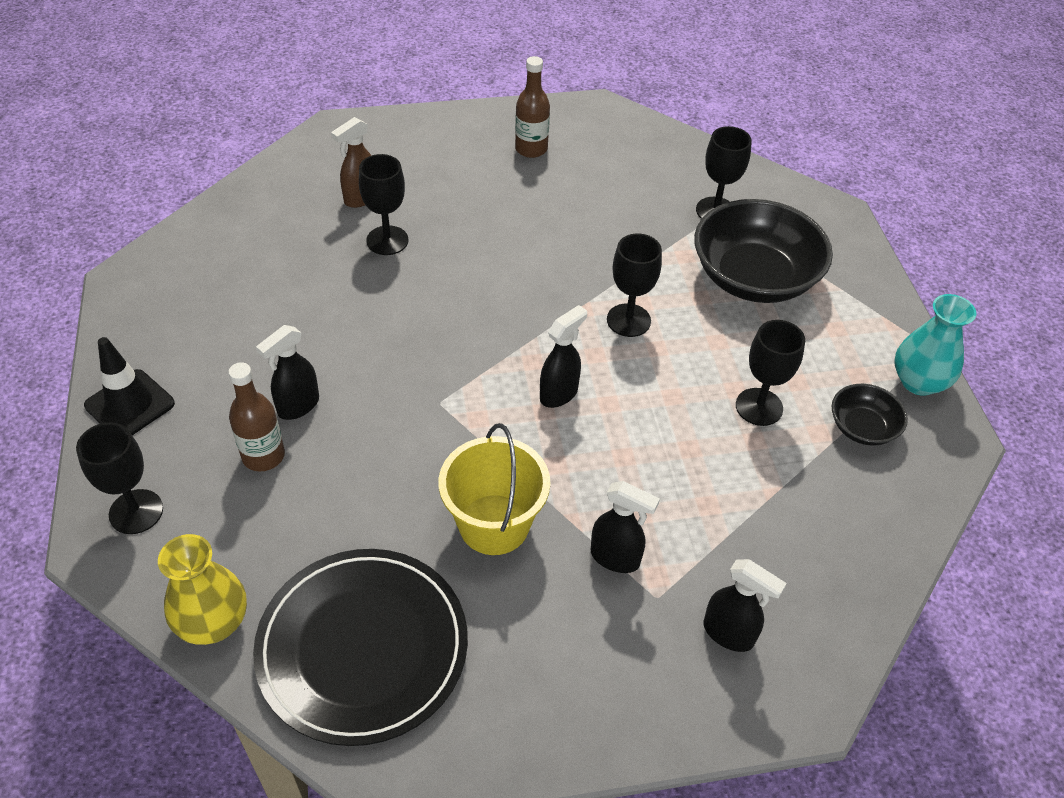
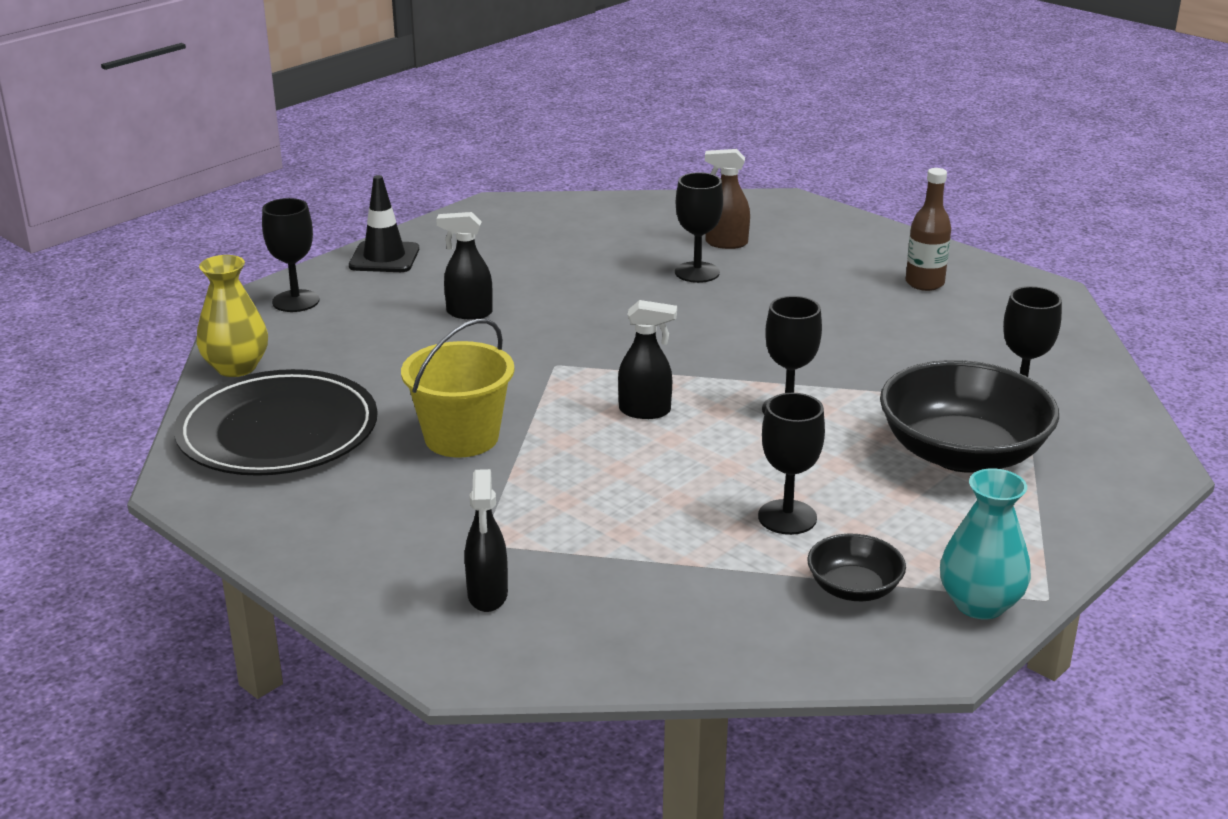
camera: 55 degrees right, 20 degrees down
brown bottle [228,362,285,472] -> none
black spray bottle [591,481,660,573] -> none

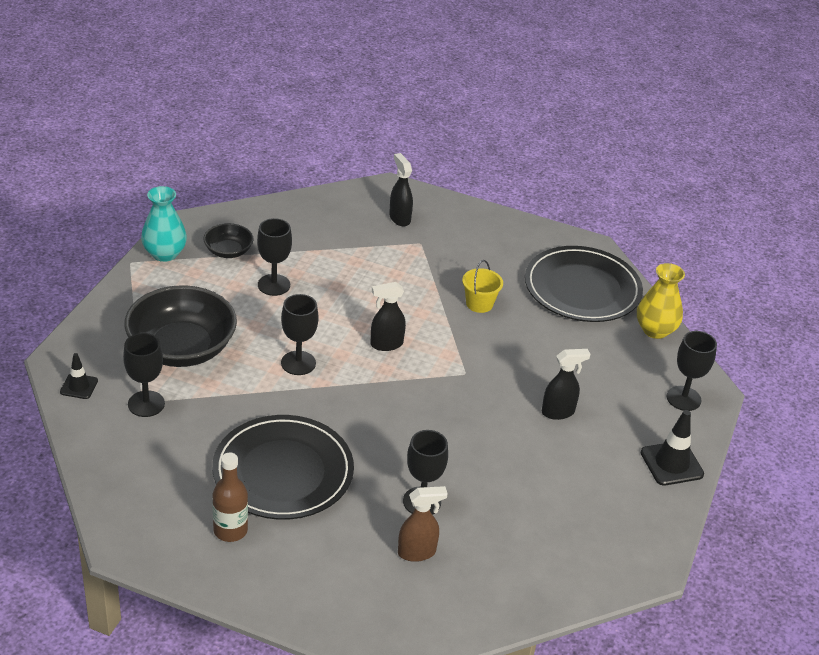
camera: 155 degrees right, 10 degrees up
yellow bucket [401,319,514,458] -> yellow bucket [462,260,503,313], size x0.61
none -> black traffic cone [60,353,98,399]
none -> black plate [212,415,354,520]

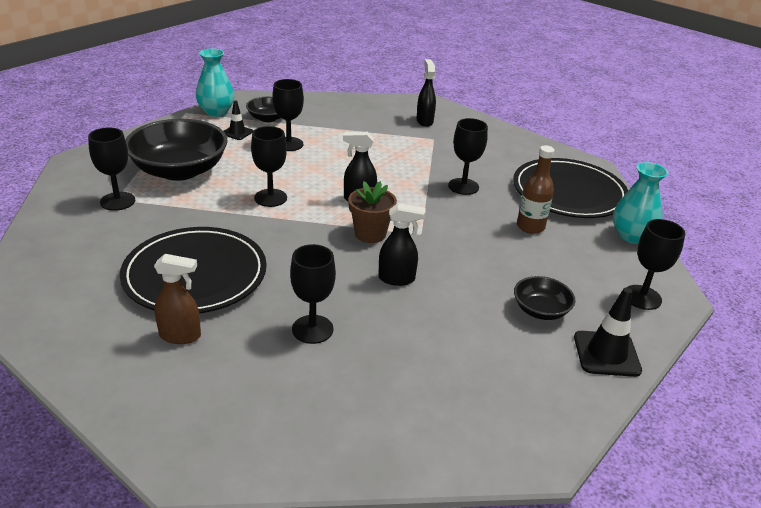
camera: 20 degrees right, 5 degrees down
black traffic cone [60,353,98,399] -> black traffic cone moved to [224,101,253,140]
brown bottle [212,453,248,542] -> brown bottle moved to [517,146,555,234]
brown spray bottle [398,486,448,562] -> brown spray bottle moved to [154,254,201,344]
yellow bucket [462,260,503,313] -> black goblet [448,118,488,195]
black spray bottle [542,349,590,420] -> black spray bottle moved to [378,203,425,286]
yellow vase [637,263,685,339] -> turquoise vase [613,162,668,244]
none -> brown flower pot [348,181,397,243]
none -> black bowl [514,276,576,320]

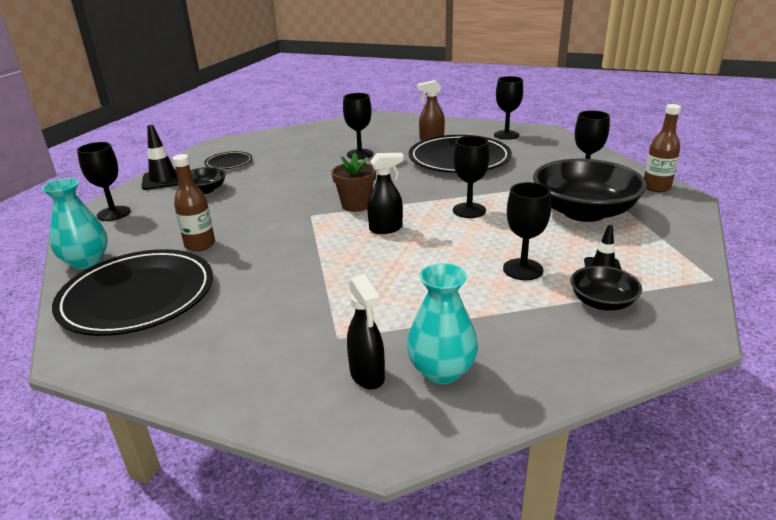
camera: 165 degrees right, 5 degrees down
turquoise vase [196,48,234,117] -> turquoise vase moved to [407,263,478,384]
black spray bottle [378,203,425,286] -> none
black goblet [448,118,488,195] -> black goblet moved to [494,76,523,140]
none -> black plate [204,151,252,169]
none -> brown bottle [644,104,681,192]

